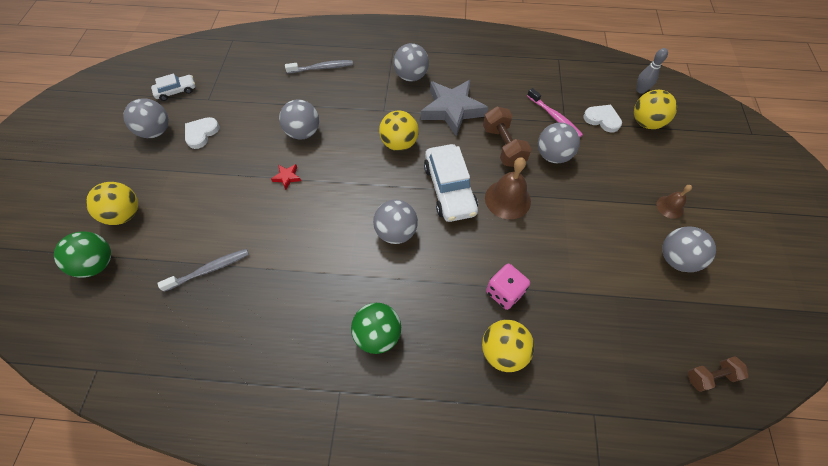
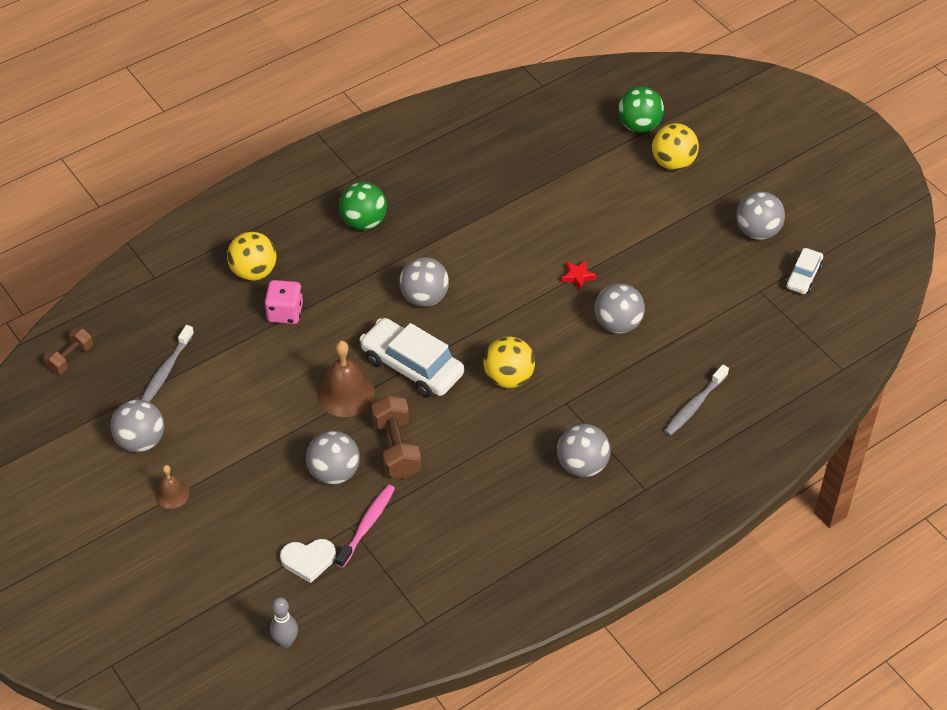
camera: 140 degrees right, 10 degrees down
grey toothbrush [158,249,249,292] -> grey toothbrush moved to [141,325,194,402]
white heart [185,117,220,149] -> none
grey star [421,80,488,137] -> none
brown dumbbell [483,106,531,167] -> brown dumbbell turned 45 degrees clockwise [371,395,421,479]
pink toothbrush [527,88,583,138] -> pink toothbrush turned 105 degrees clockwise [336,485,395,568]
yellow ball [634,90,677,129] -> none

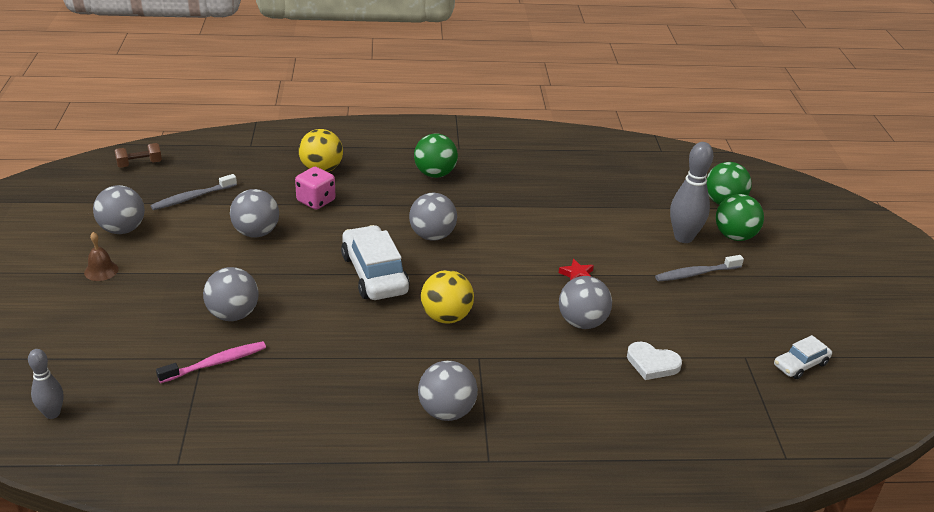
camera: 30 degrees right, 15 degrees down
white heart [280,539,336,583] -> white heart moved to [627,342,682,380]
brown bell [317,341,375,417] -> none
brown dumbbell [371,395,421,479] -> none
yellow ball [652,123,699,170] -> green ball [716,194,764,241]
grey toothbrush [664,365,729,436] -> grey toothbrush moved to [655,255,744,282]
grey ball [736,191,785,240] -> grey ball moved to [230,189,279,238]
none -> grey bowling pin [670,142,713,243]

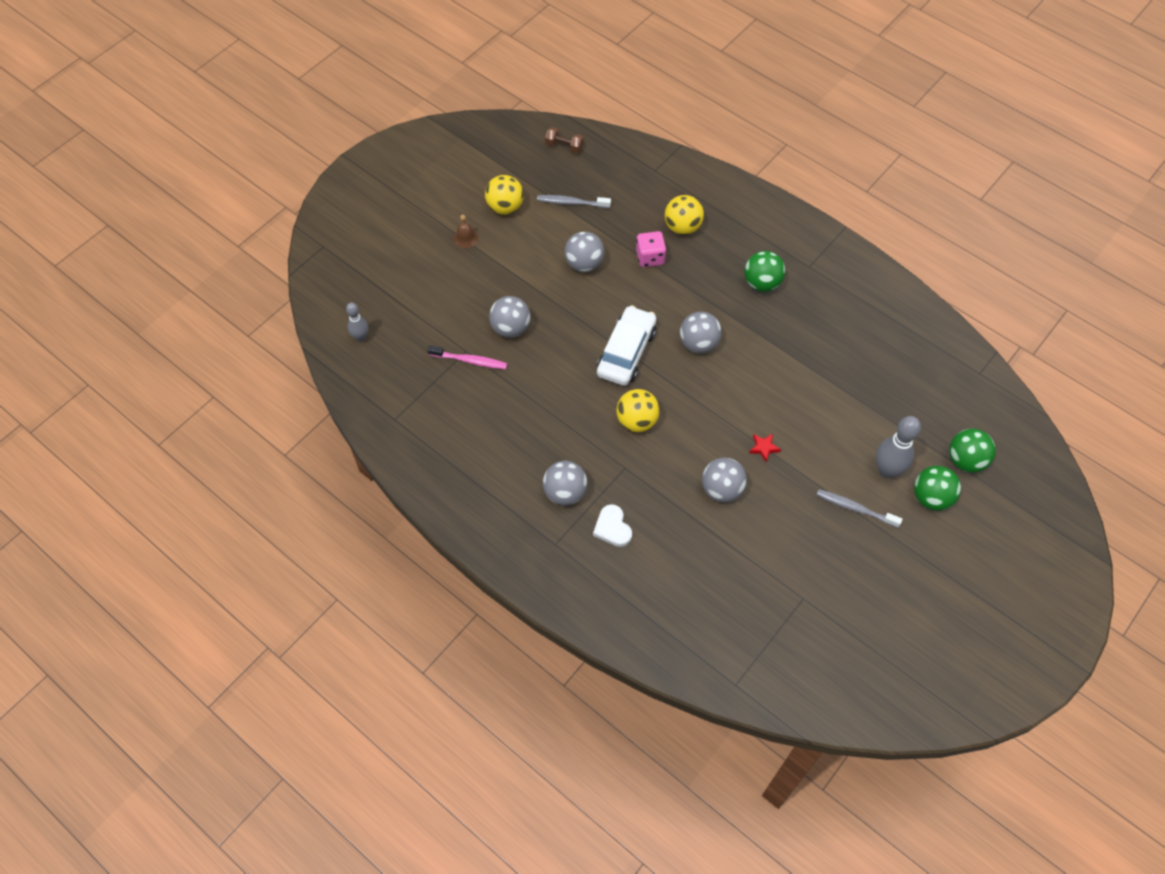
camera: 45 degrees right, 25 degrees up
grey ball [93,185,145,234] -> yellow ball [485,175,524,215]
white heart [627,342,682,380] -> white heart moved to [593,504,632,547]
white car [774,335,832,379] -> none

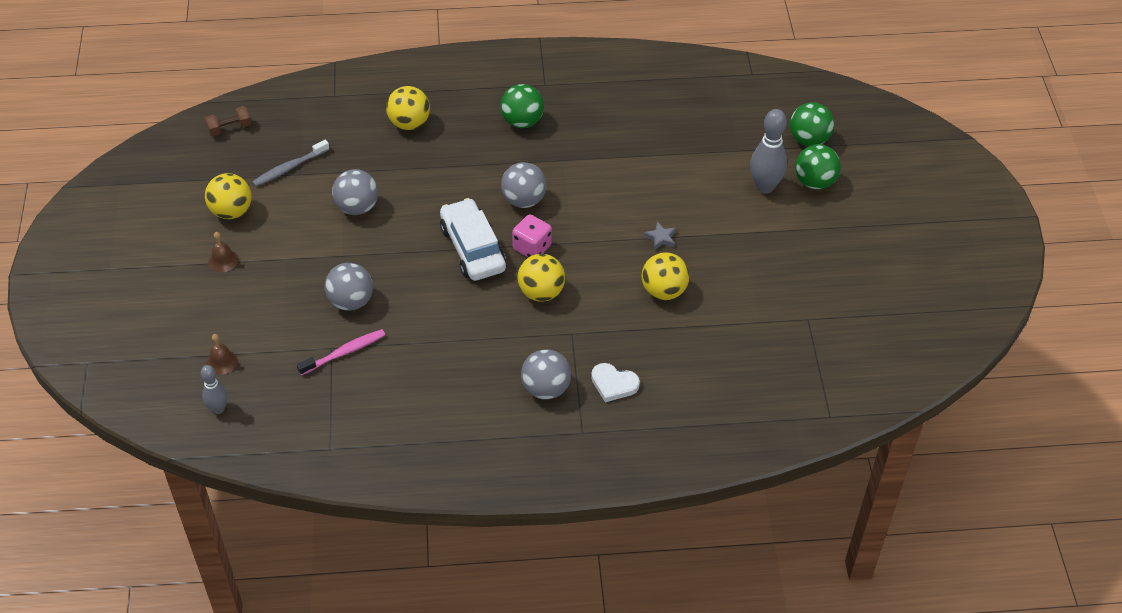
camera: 45 degrees left, 10 degrees down
pink dice [636,231,666,267] -> pink dice moved to [512,214,552,258]
grey ball [702,458,747,502] -> yellow ball [642,252,689,300]
red star [749,434,781,462] -> grey star [644,221,676,250]
grey toothbrush [817,489,903,528] -> none
none -> brown bell [206,334,238,375]

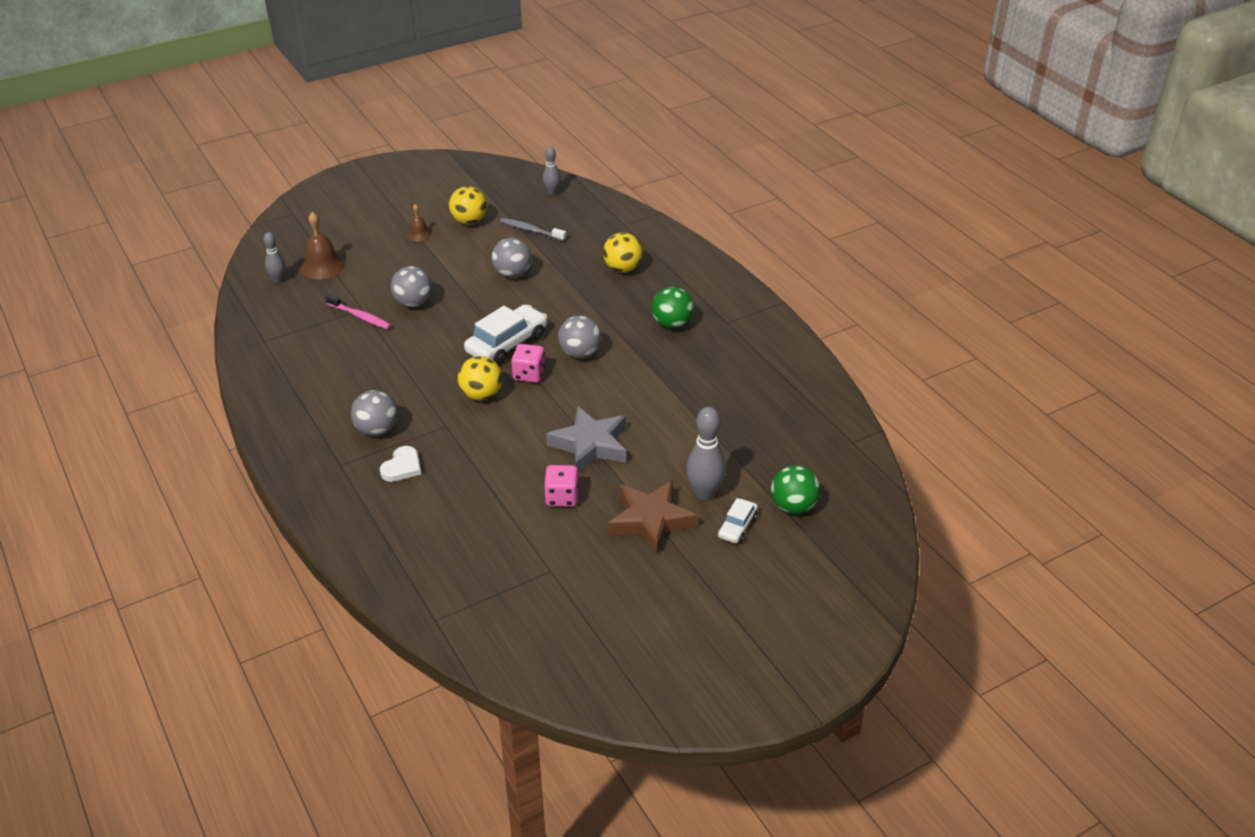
camera: 65 degrees right, 10 degrees down
brown dumbbell [205,106,251,136] -> grey bowling pin [543,147,560,195]
brown bell [206,334,238,375] -> brown bell [300,212,345,279], size x1.75
white heart [591,363,640,402] -> white heart turned 150 degrees counterclockwise [380,446,421,482]
yellow ball [642,252,689,300] -> none
grey star [644,221,676,250] -> grey star [546,406,626,473], size x2.49
green ball [795,144,841,189] -> white car [718,498,758,544]
none -> pink dice [544,465,579,507]
none -> brown star [608,480,697,554]

